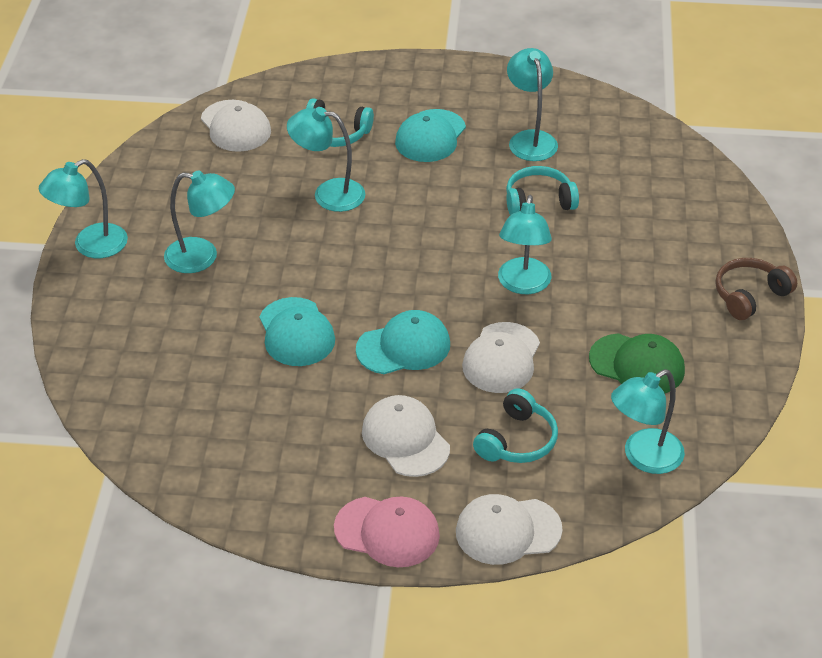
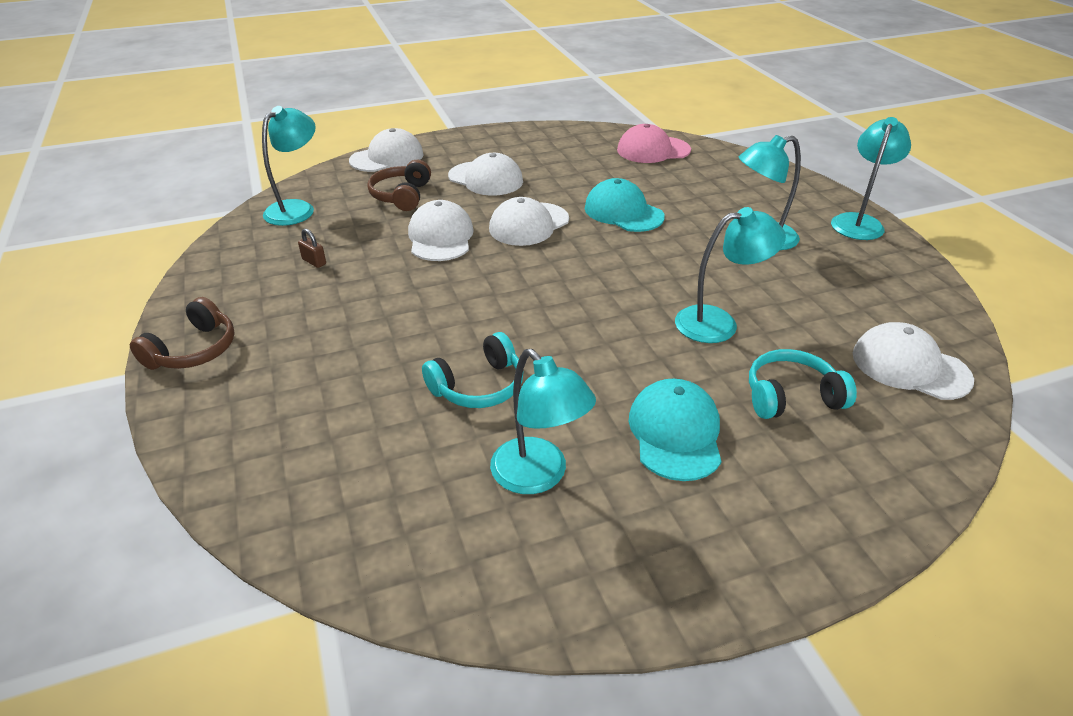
camera: 155 degrees right, 5 degrees down
pink cap [334,496,440,567] -> pink cap moved to [617,124,691,163]
turquoise cap [356,310,450,374] -> white cap [489,197,569,246]
turquoise headphones [473,388,558,463] -> brown headphones [367,160,431,211]
turquoise lamp [498,195,552,294] -> none
green cap [589,333,685,393] -> brown padlock [298,229,326,268]

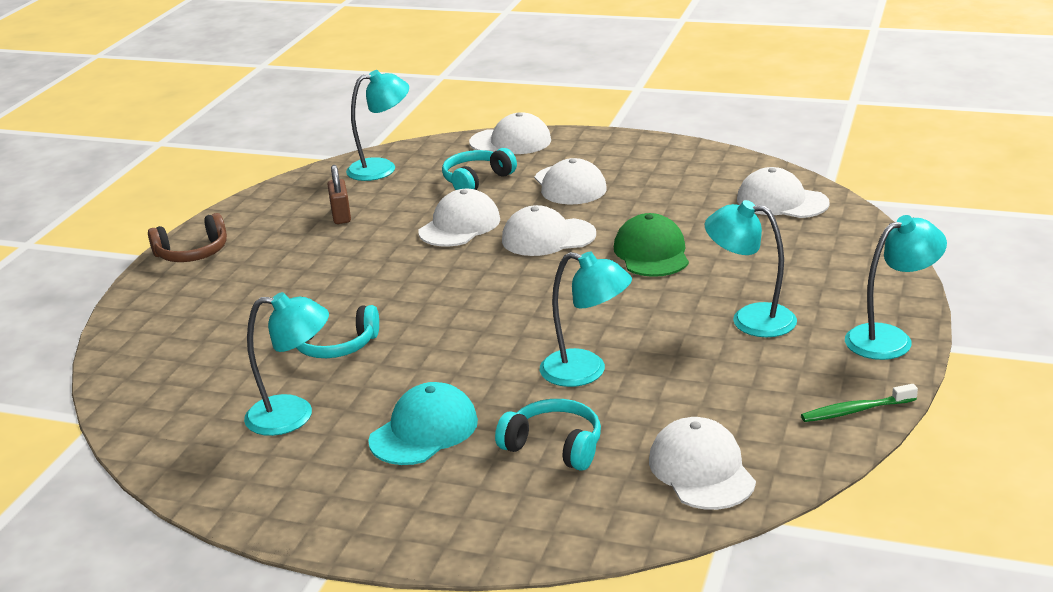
camera: 40 degrees right, 10 degrees down
brown padlock [298,229,326,268] -> brown padlock [327,165,351,224], size x1.52
brown headphones [367,160,431,211] -> turquoise headphones [442,148,517,190]
turquoise lamp [490,349,596,494] -> turquoise lamp turned 90 degrees counterclockwise [244,292,329,436]
turquoise cap [585,178,665,232] -> green cap [614,213,689,277]
pink cap [617,124,691,163] -> white cap [737,167,830,218]
none -> green toothbrush [801,384,918,422]

